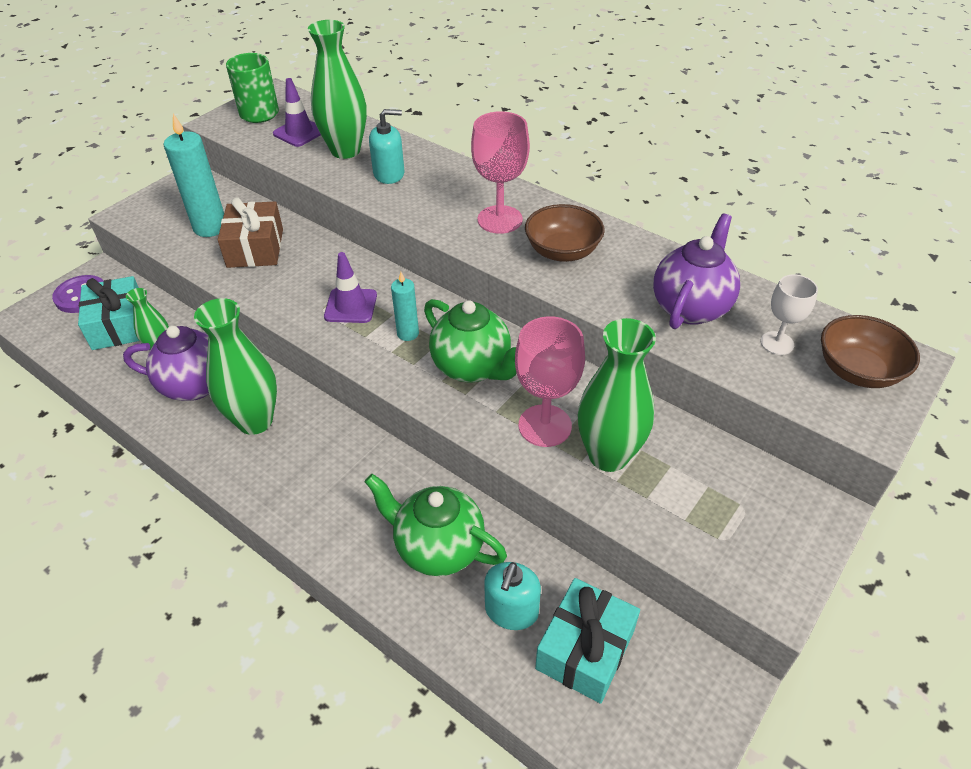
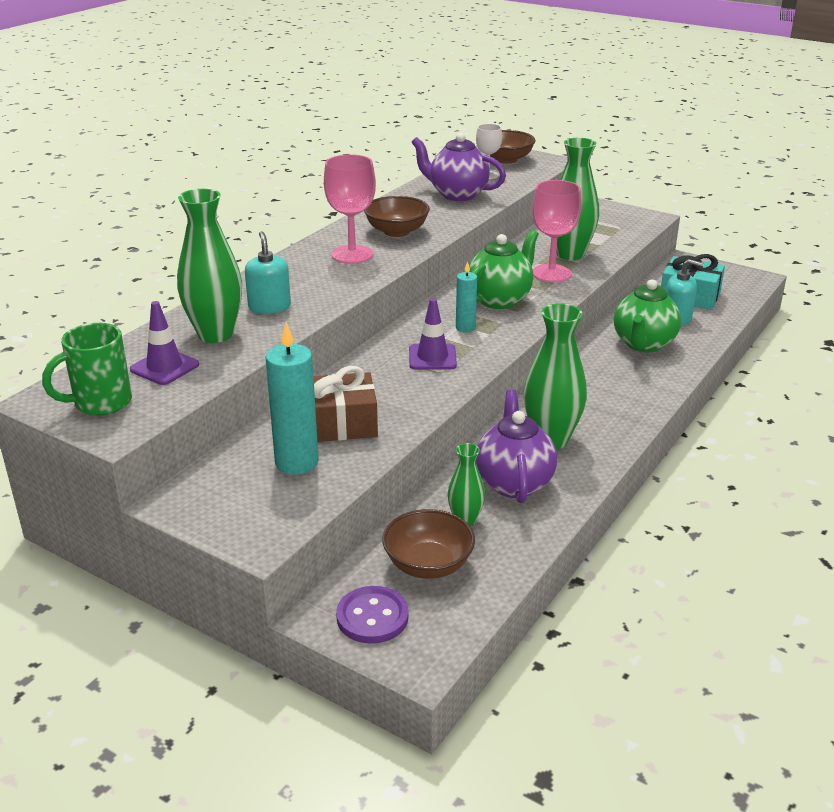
camera: 95 degrees left, 15 degrees down
turquoise gift [78,276,139,350] -> brown bowl [382,509,475,579]

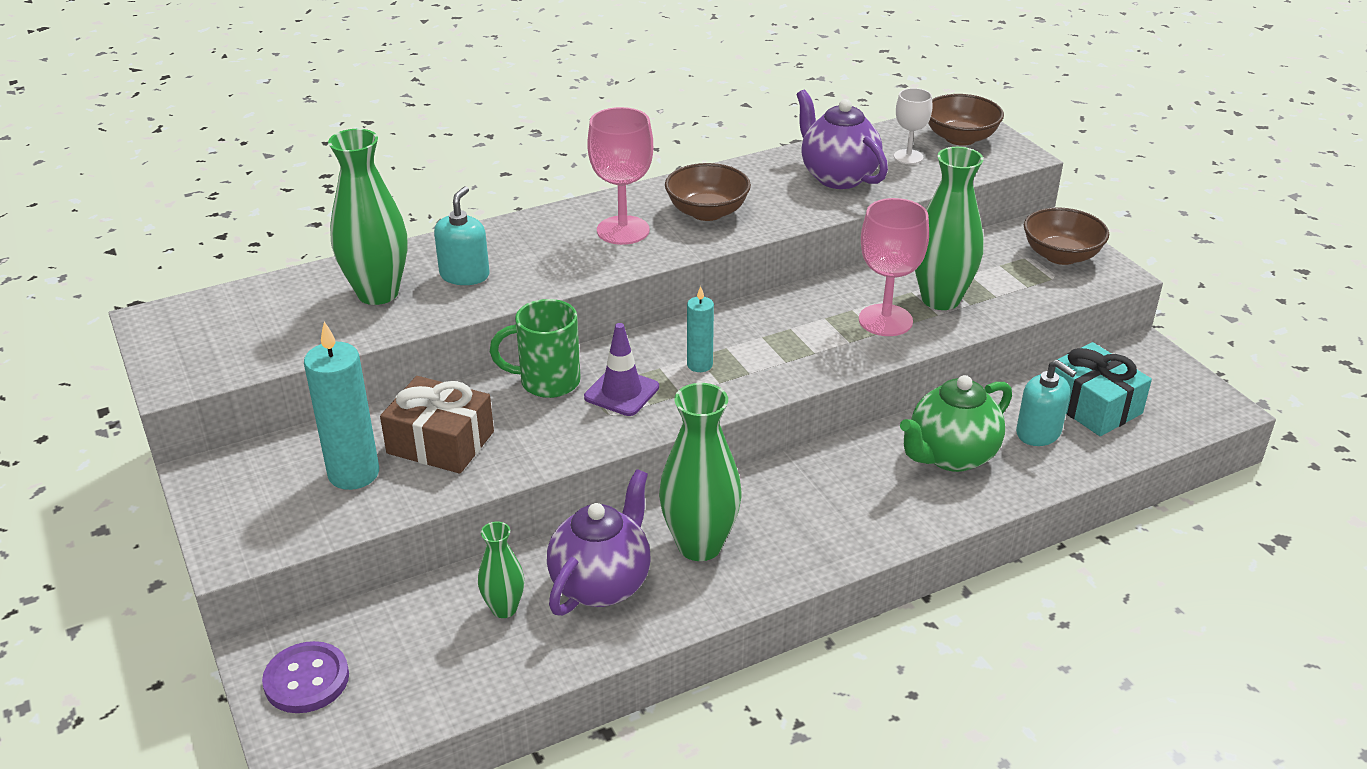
camera: 30 degrees right, 5 degrees up
green mug [42,323,132,416] -> green mug moved to [490,299,581,398]
purple traffic cone [130,301,199,385] -> none
brown bowl [382,509,475,579] -> brown bowl moved to [1024,207,1109,265]
green teapot [469,230,539,309] -> none

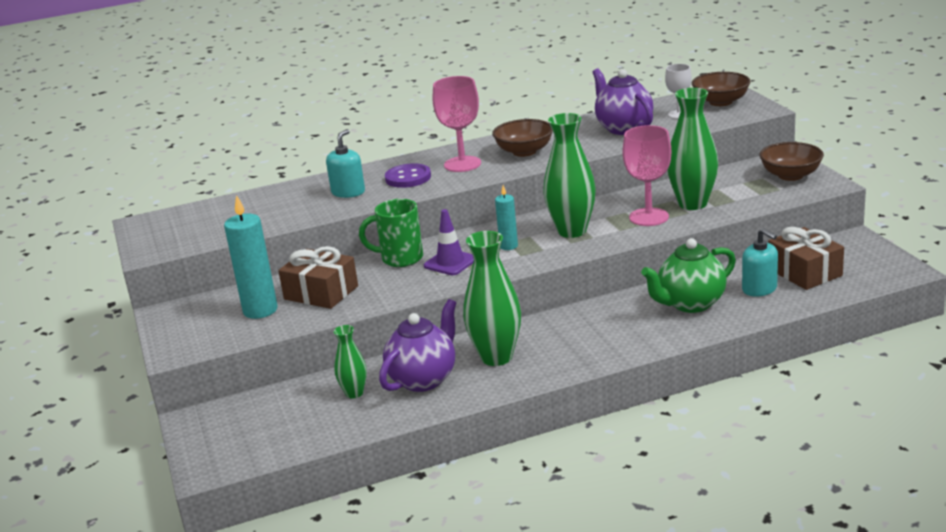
camera: 10 degrees right, 10 degrees down
purple button [262,641,349,713] -> purple button moved to [385,163,431,188]
green vase [328,129,407,305] -> green vase moved to [543,113,596,238]
turquoise gift [1055,342,1152,436] -> brown gift [768,227,844,290]

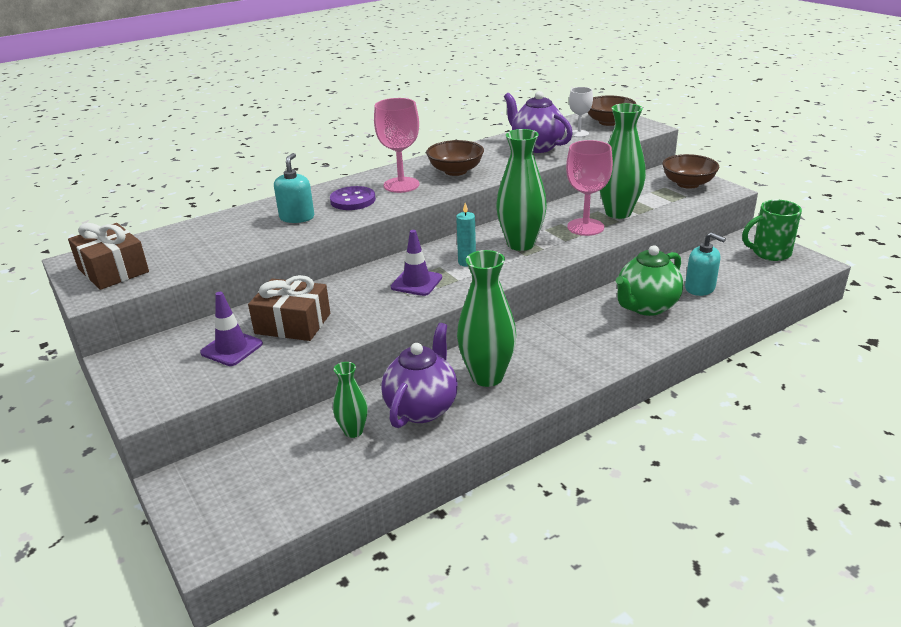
camera: 15 degrees left, 5 degrees up
turquoise candle [224,195,278,319] -> purple traffic cone [200,292,263,366]
green mug [359,199,423,267] -> green mug moved to [742,200,802,261]
brown gift [768,227,844,290] -> brown gift moved to [68,223,149,290]

